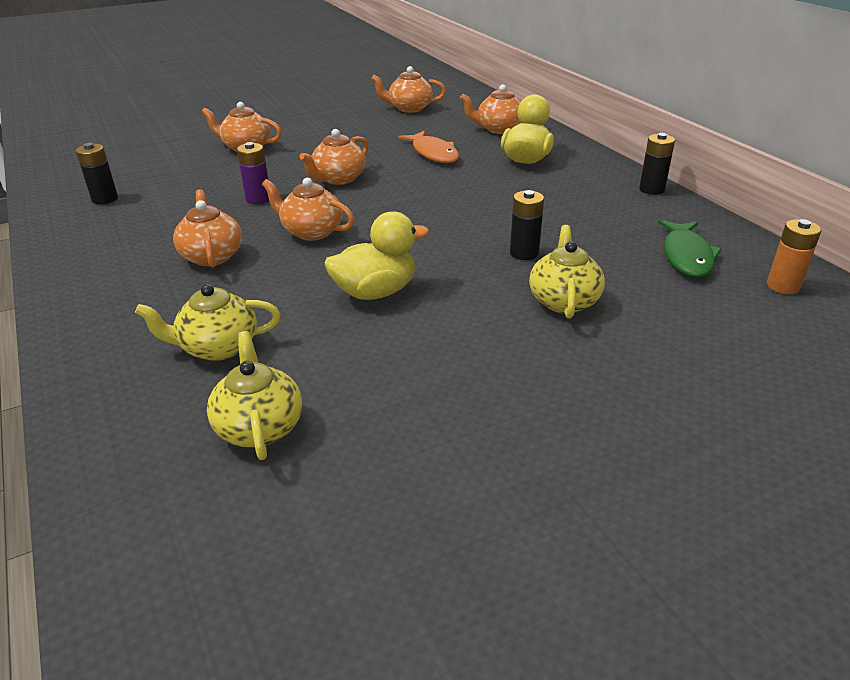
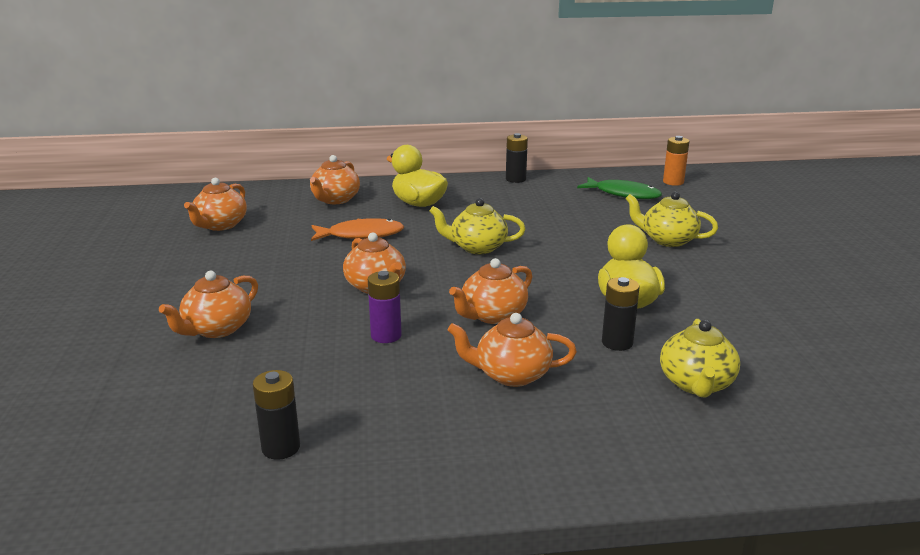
camera: 70 degrees left, 10 degrees down
yellow teapot [207,331,302,460] -> yellow teapot moved to [429,198,525,254]
black battery [510,190,544,260] -> black battery moved to [602,277,639,351]

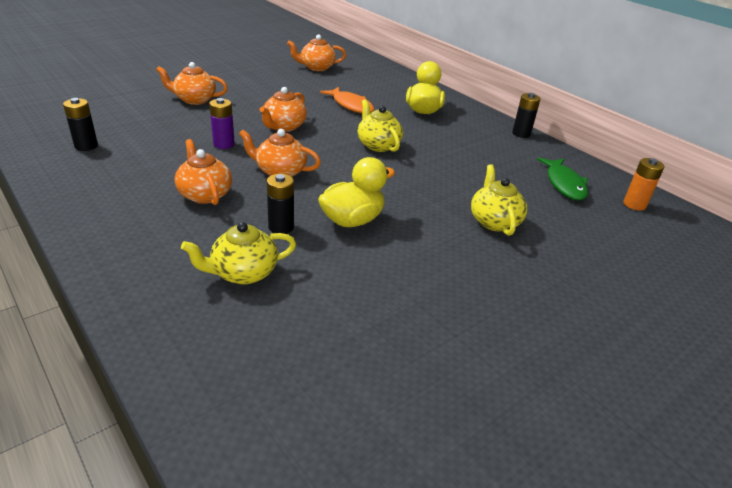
camera: 55 degrees right, 10 degrees up
orange teapot [310,155,360,204] -> none

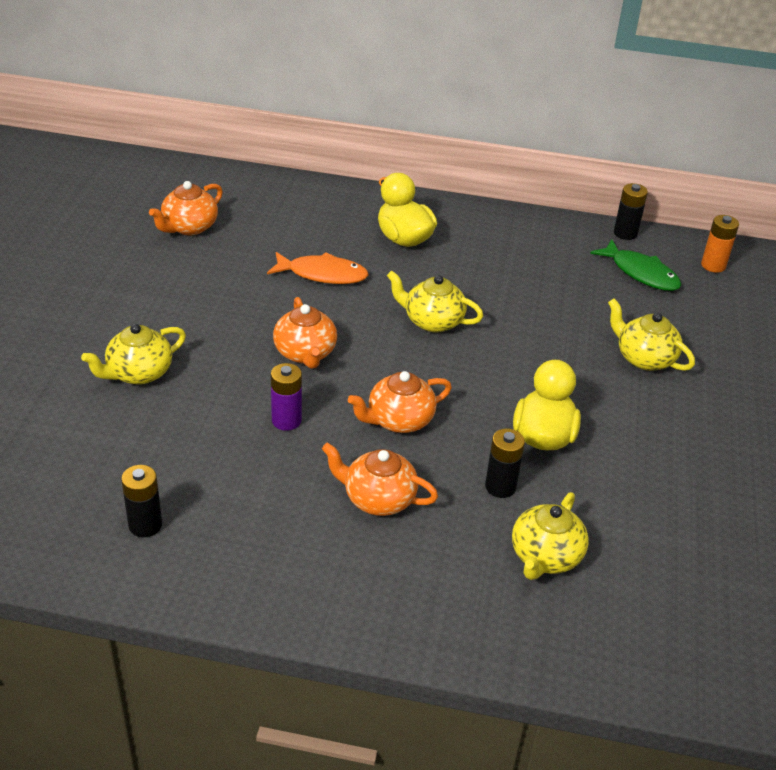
camera: 40 degrees left, 5 degrees up
orange teapot [156,62,228,105] -> yellow teapot [81,324,186,384]
black battery [512,93,541,138] -> black battery moved to [614,183,648,240]

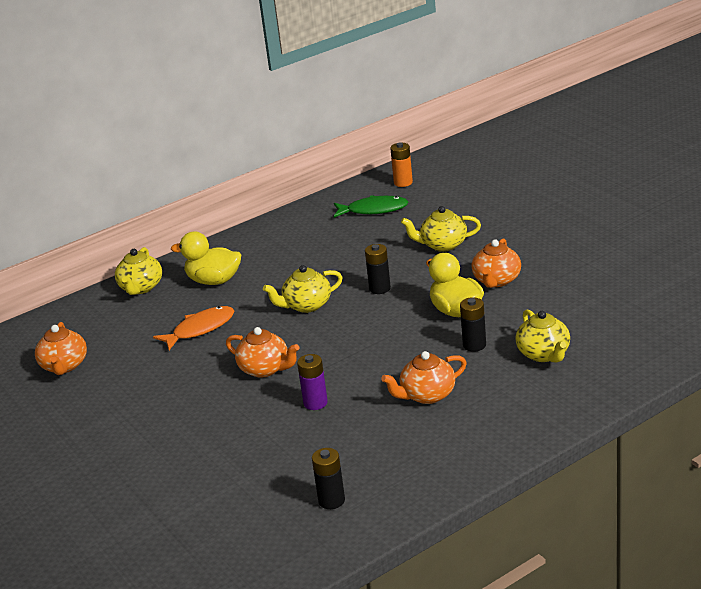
camera: 40 degrees left, 10 degrees down
yellow teapot [81,324,186,384] -> yellow teapot moved to [115,247,162,295]
orange teapot [348,371,452,433] -> orange teapot moved to [471,238,521,288]
black battery [614,183,648,240] -> black battery moved to [365,244,391,294]

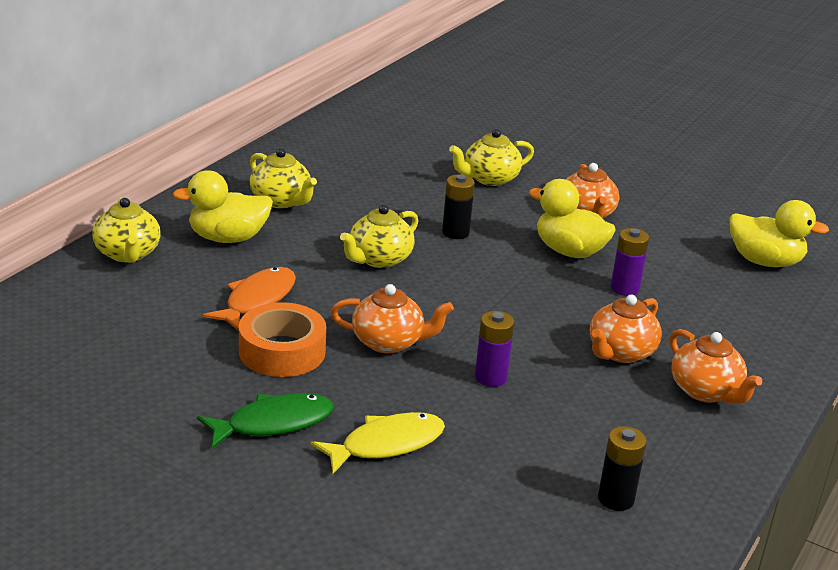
camera: 30 degrees left, 0 degrees up
orange teapot [35,322,87,375] -> orange teapot moved to [670,329,762,404]
green fish [334,195,408,218] -> green fish moved to [197,393,334,448]
orange battery [390,142,413,187] -> none
black battery [460,297,486,352] -> purple battery [611,228,649,296]
yellow teapot [515,309,570,362] -> yellow teapot moved to [250,148,317,208]
none -> orange tape [239,302,327,377]
none -> yellow fish [311,412,445,474]
none -> yellow duck [729,200,829,267]

